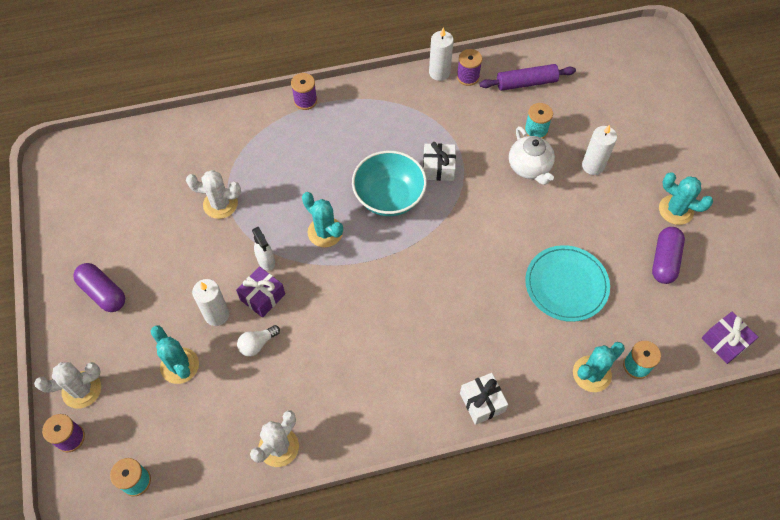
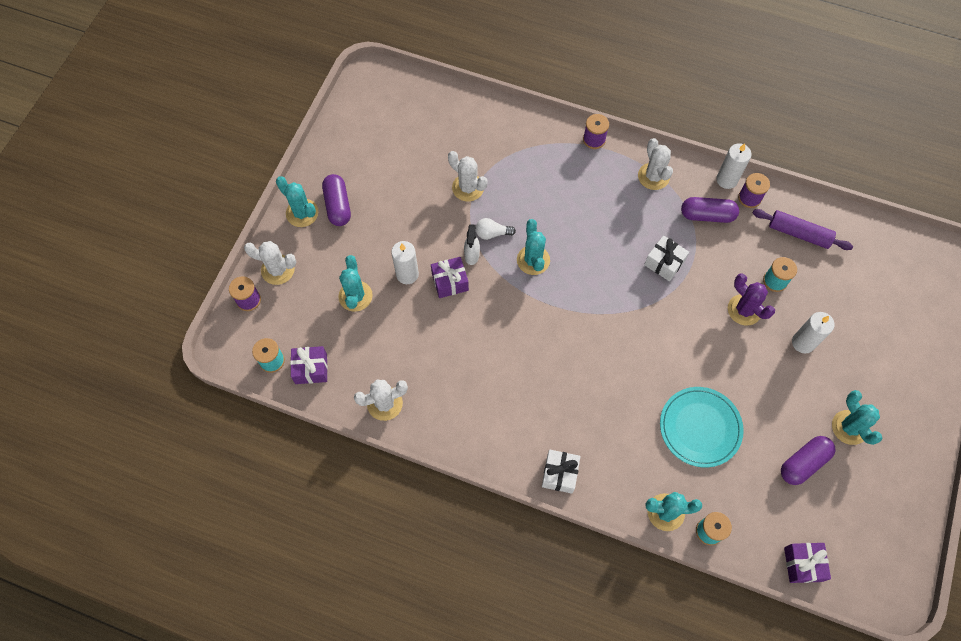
camera: 35 degrees right, 5 degrees up
white light bulb [237,325,280,357] -> white light bulb moved to [476,218,516,240]
turquoise bowl [352,151,427,216] -> none
white teapot [509,126,555,185] -> purple cactus [728,273,775,325]
none -> turquoise cactus [276,176,319,227]
none -> purple gift [290,346,328,384]
none -> white cactus [638,138,673,190]
none -> purple capsule [681,197,739,223]

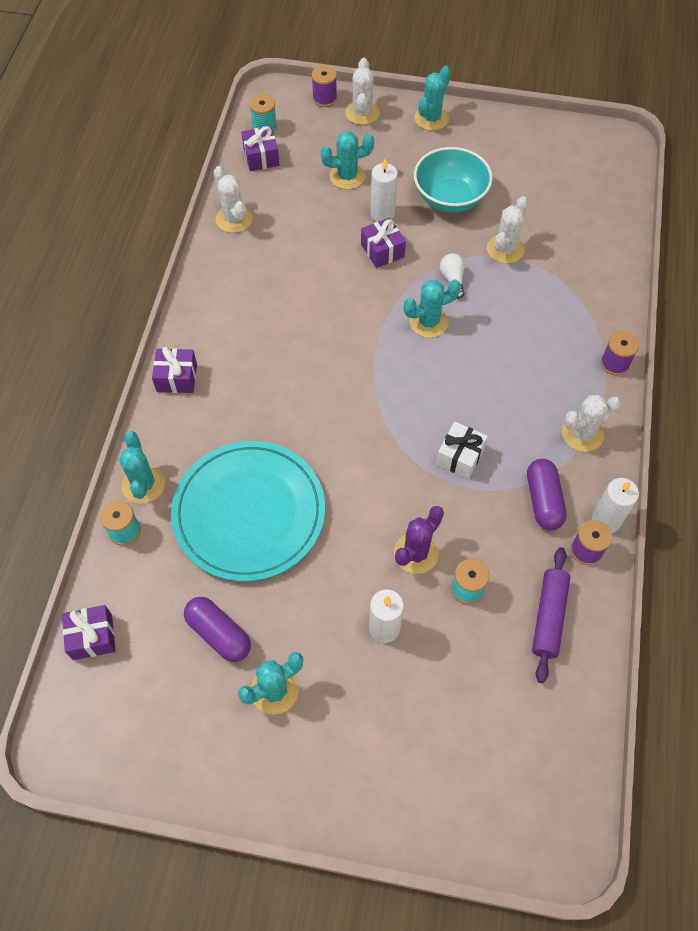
camera: 80 degrees right, 5 degrees down
purple capsule [322,174,351,226] -> none
white spray bottle [464,224,480,265] -> none
white gift [542,450,580,494] -> purple gift [152,347,197,393]
turquoise plate [660,387,744,468] -> turquoise plate [171,441,325,581], size x1.52
none -> turquoise bowl [414,147,493,213]

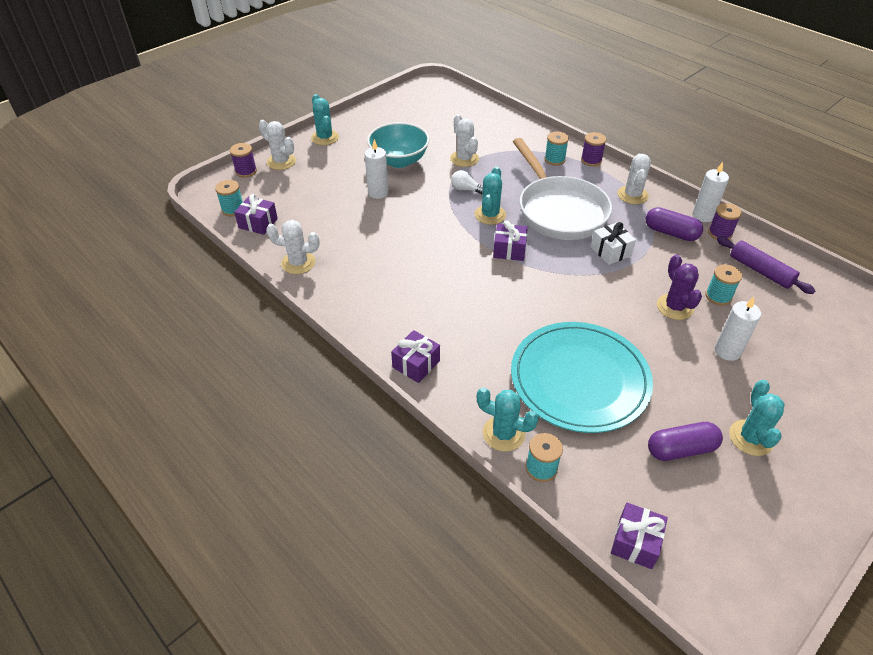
camera: 55 degrees left, 15 degrees down
turquoise cactus [321,131,374,189] -> none
purple gift [361,218,406,268] -> purple gift moved to [493,220,528,261]
none -> white pan [513,138,612,240]
none -> turquoise spool [544,132,569,165]

